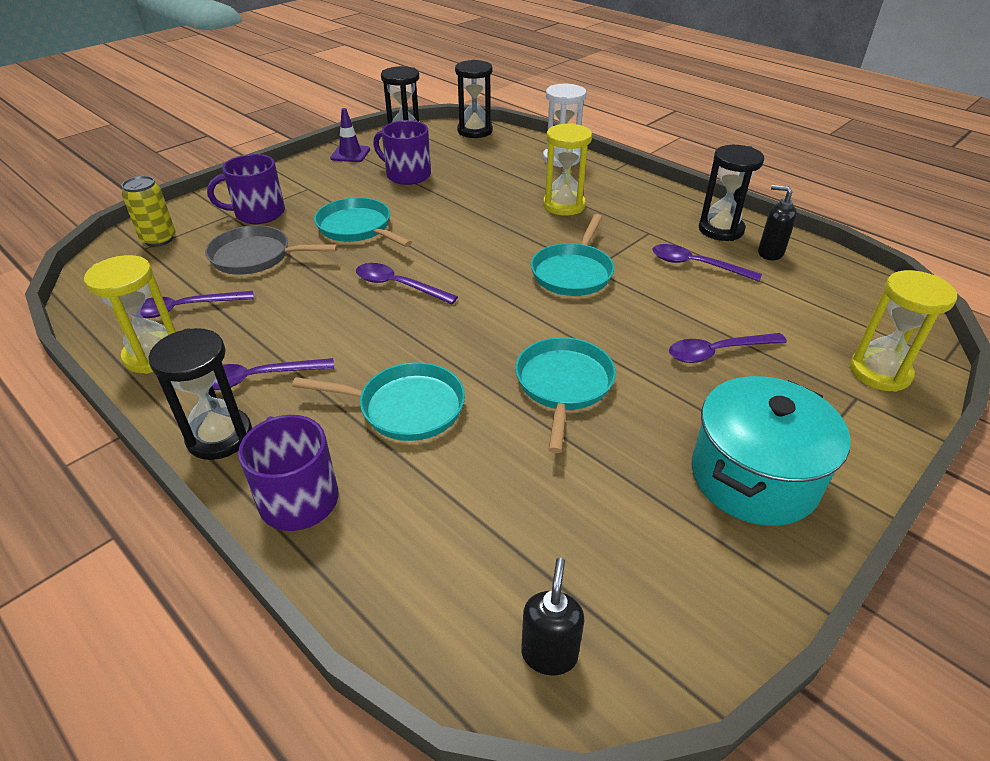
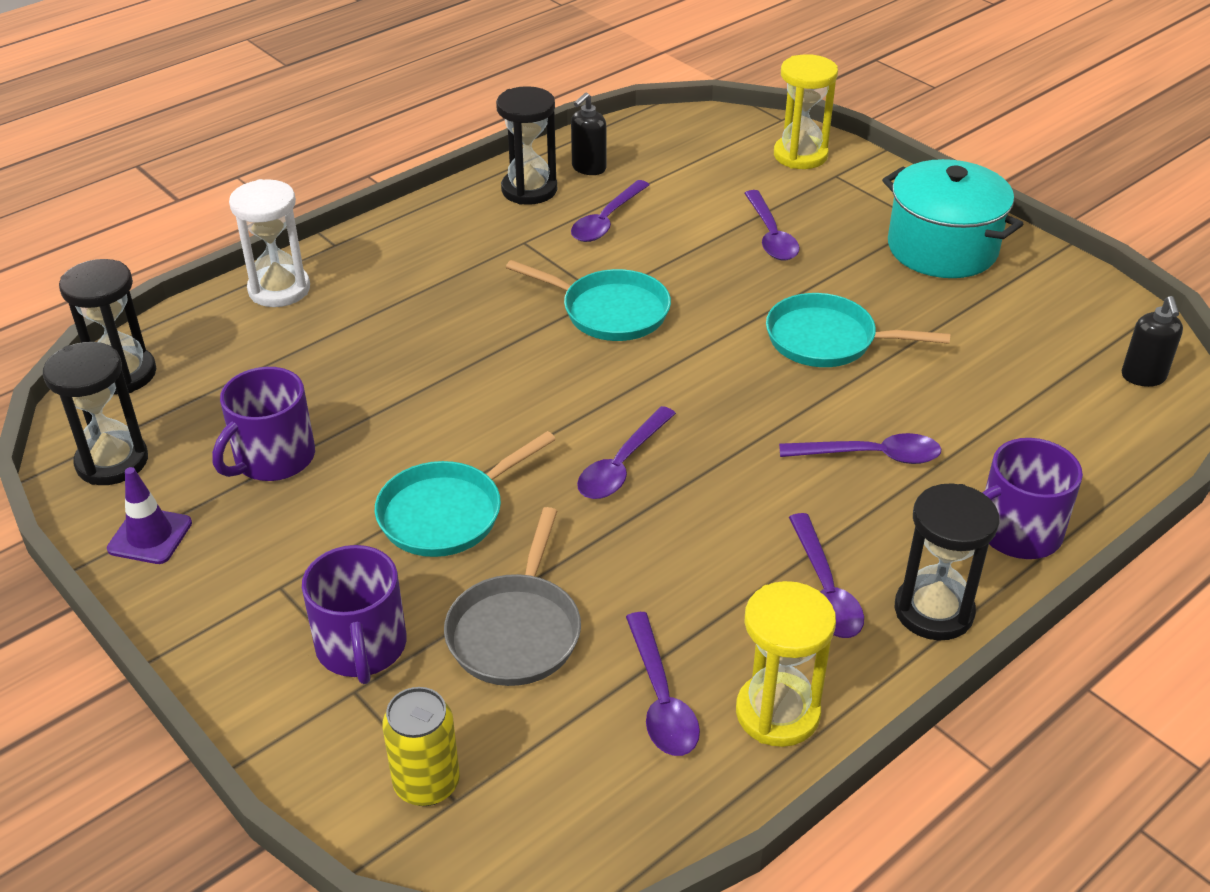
camera: 85 degrees left, 0 degrees up
turquoise pan [292,362,465,441] -> purple spoon [779,433,941,464]
black soap dispenser [521,558,584,676] -> black soap dispenser turned 105 degrees counterclockwise [1121,296,1183,387]
yellow hourglass [543,123,592,216] -> none

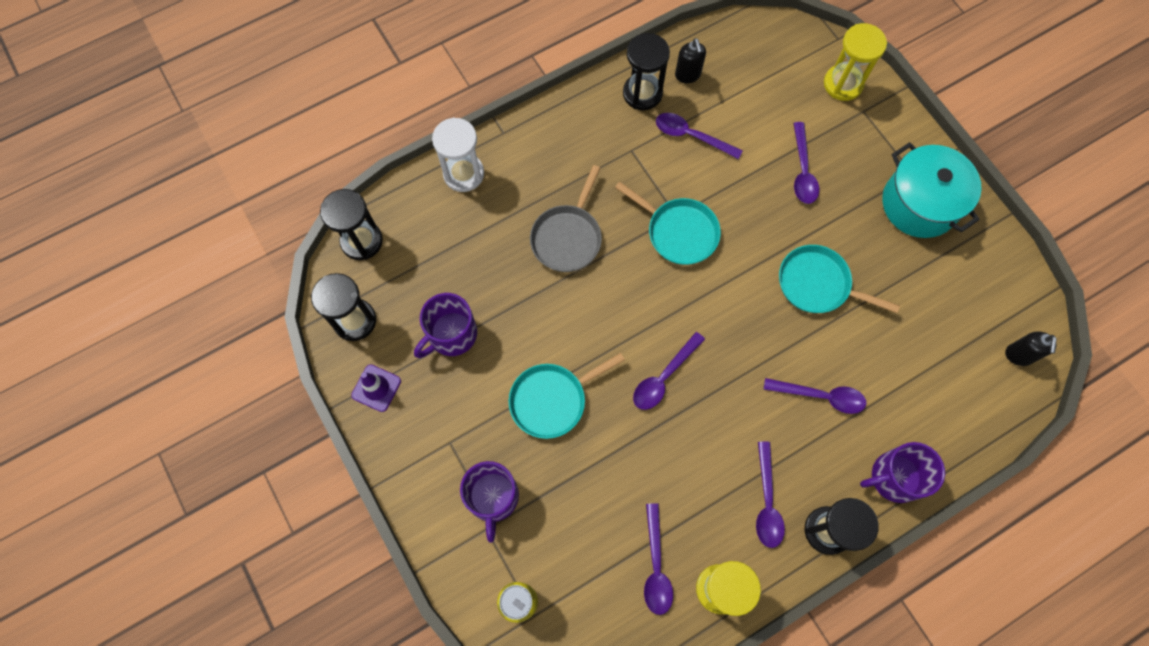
camera: 10 degrees right, 30 degrees up
grey pan [444,507,581,686] -> grey pan moved to [530,165,602,272]
black soap dispenser [571,92,606,175] -> black soap dispenser turned 60 degrees counterclockwise [675,38,706,83]
purple spoon [571,180,649,242] -> purple spoon turned 75 degrees clockwise [656,113,743,159]

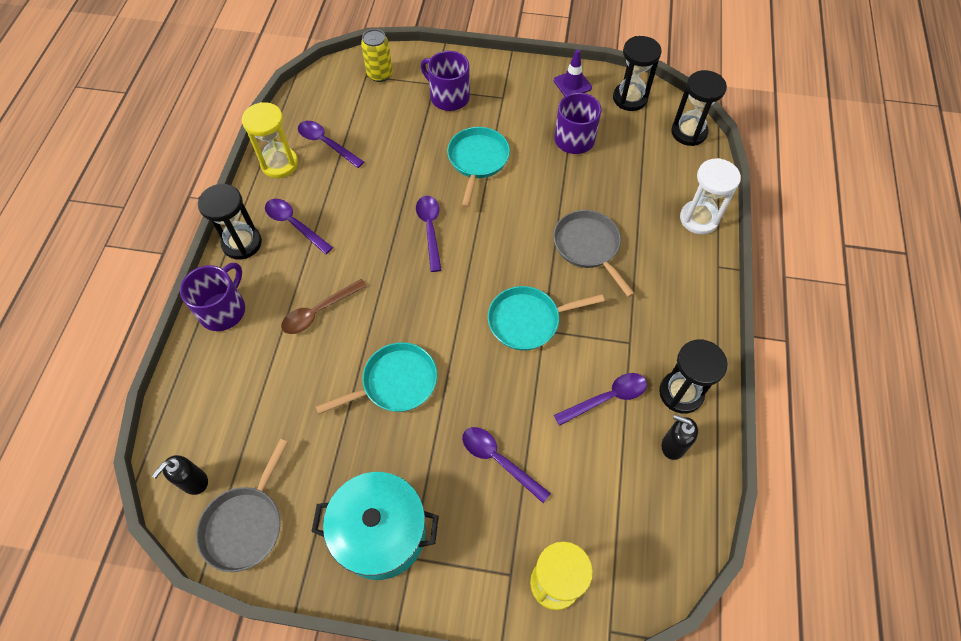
camera: 130 degrees right, 10 degrees down
purple spoon [763,378,867,414] -> brown spoon [281,279,367,334]
black soap dispenser [1005,331,1057,366] -> black soap dispenser turned 105 degrees counterclockwise [152,455,208,495]
none -> grey pan [196,439,288,572]

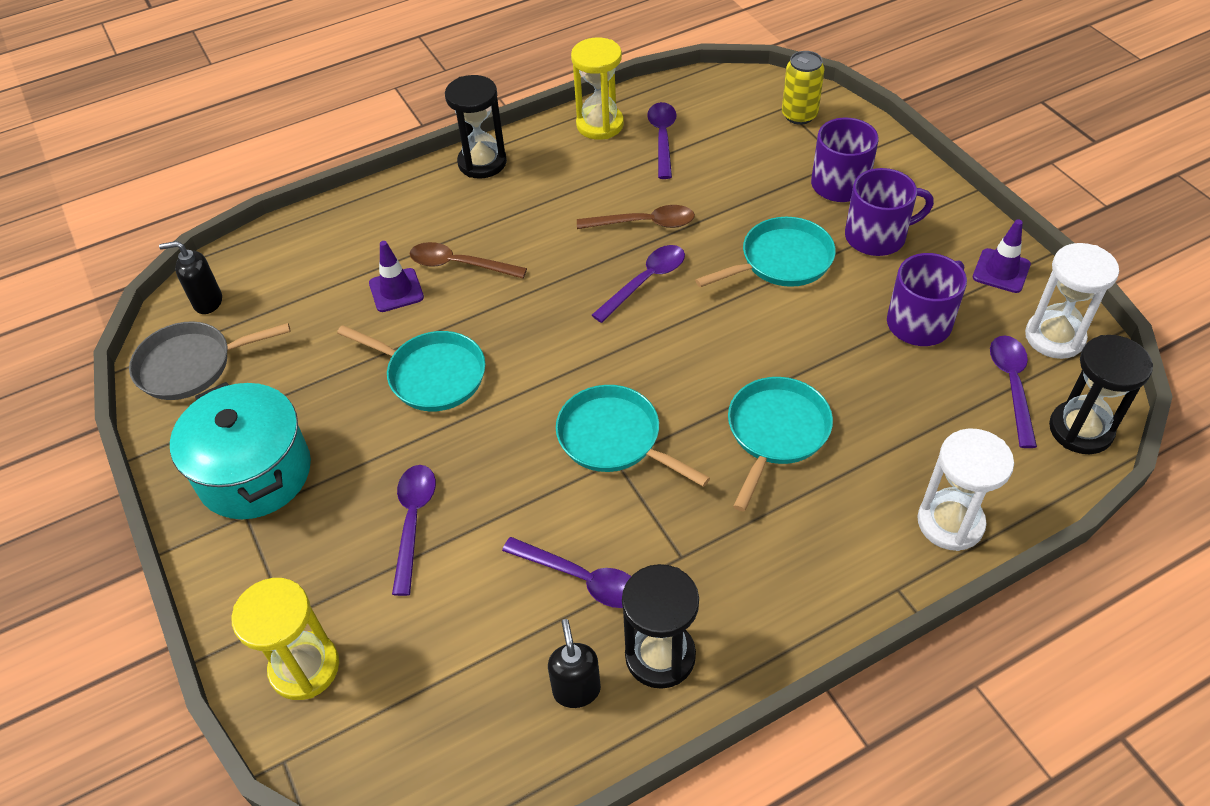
camera: 55 degrees right, 10 degrees down
purple mug [180,263,245,331] -> purple mug moved to [845,168,934,256]
purple spoon [265,199,333,254] -> purple spoon moved to [990,335,1037,448]
grey pan [553,210,635,297] -> turquoise pan [728,377,833,512]
black hourglass [613,36,662,111] -> white hourglass [1025,243,1119,359]
none -> purple traffic cone [369,241,424,312]
none -> brown spoon [577,205,695,229]

